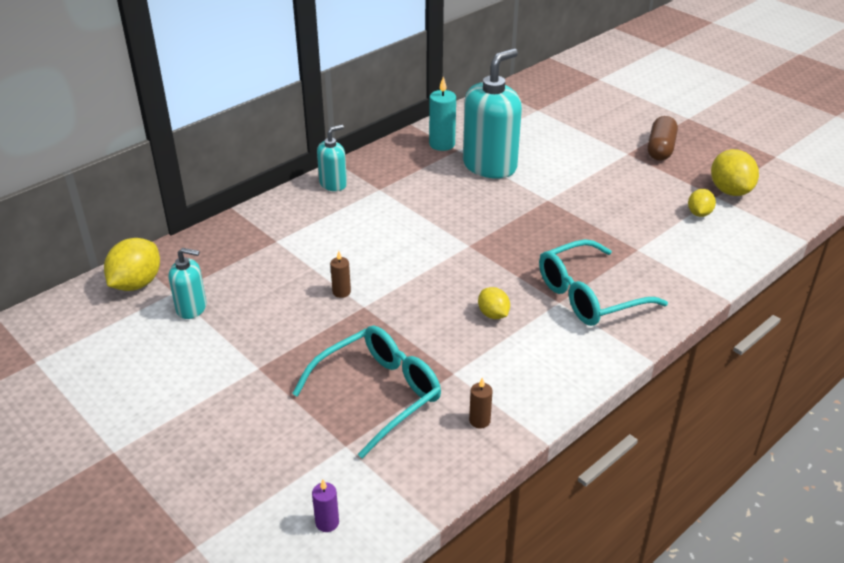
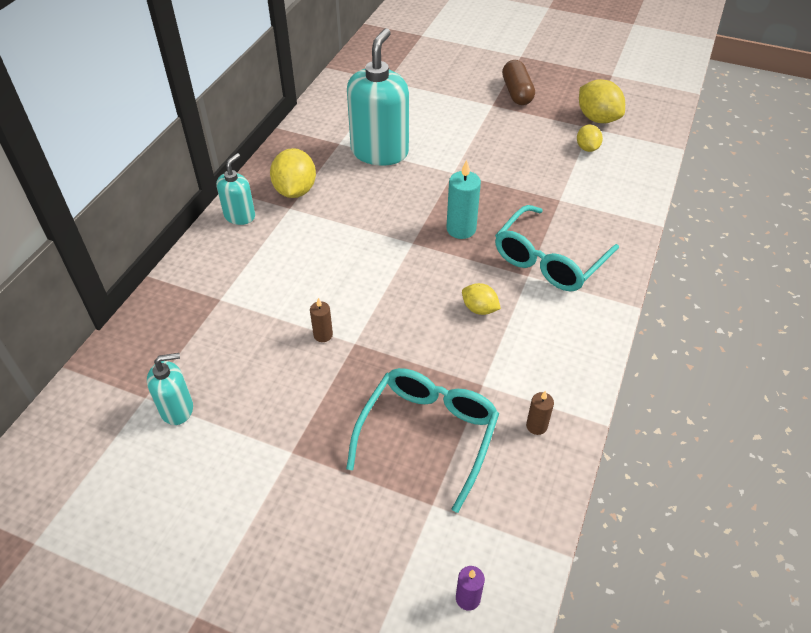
camera: 25 degrees left, 10 degrees up
yellow lemon [104,238,160,291] -> yellow lemon moved to [270,148,316,198]
turquoise candle [429,77,456,151] -> turquoise candle moved to [446,160,481,239]

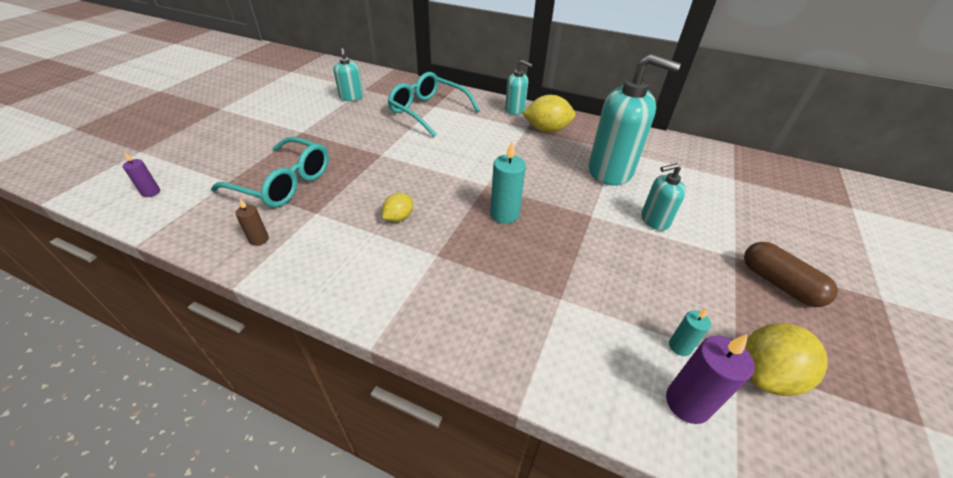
camera: 90 degrees right, 5 degrees down
brown candle [310,298,333,342] -> none
turquoise glasses [495,205,619,292] -> turquoise glasses moved to [388,72,480,137]
brown capsule [502,60,535,105] -> brown capsule turned 60 degrees clockwise [744,242,838,307]
yellow lemon [577,125,603,152] -> turquoise candle [669,308,711,356]
none -> turquoise soap dispenser [641,163,686,231]
none -> purple candle [666,334,755,424]

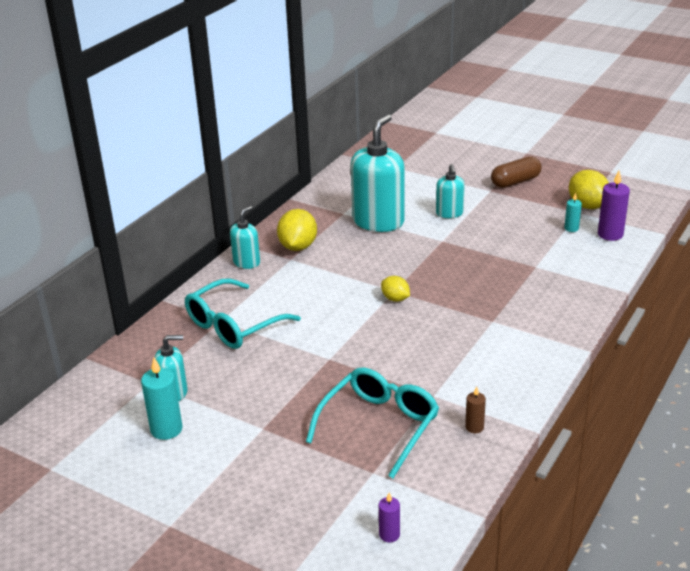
camera: 80 degrees left, 10 degrees down
yellow lemon [382,193,413,222] -> yellow lemon moved to [381,276,410,302]
turquoise candle [490,141,526,224] -> turquoise candle moved to [141,357,183,440]

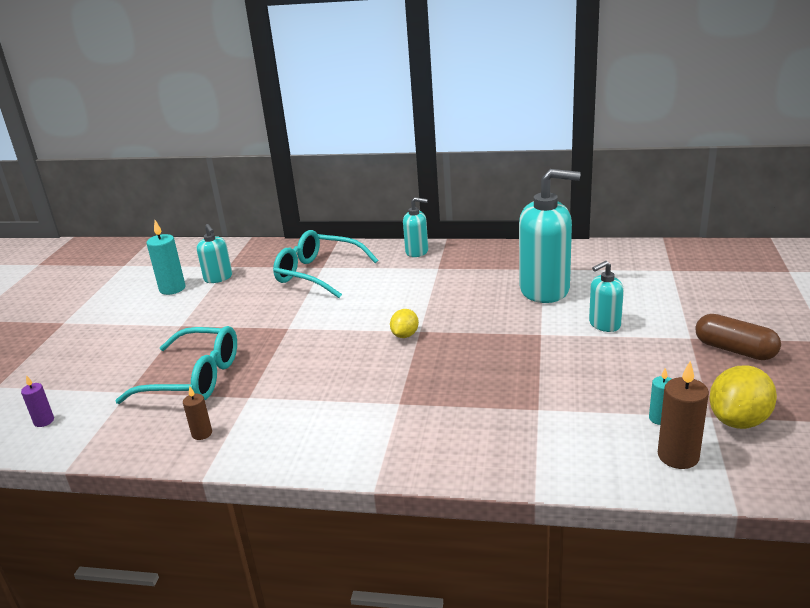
camera: 70 degrees right, 5 degrees down
yellow lemon [277,209,317,251] -> none
purple candle [598,171,630,241] -> brown candle [658,361,709,469]

